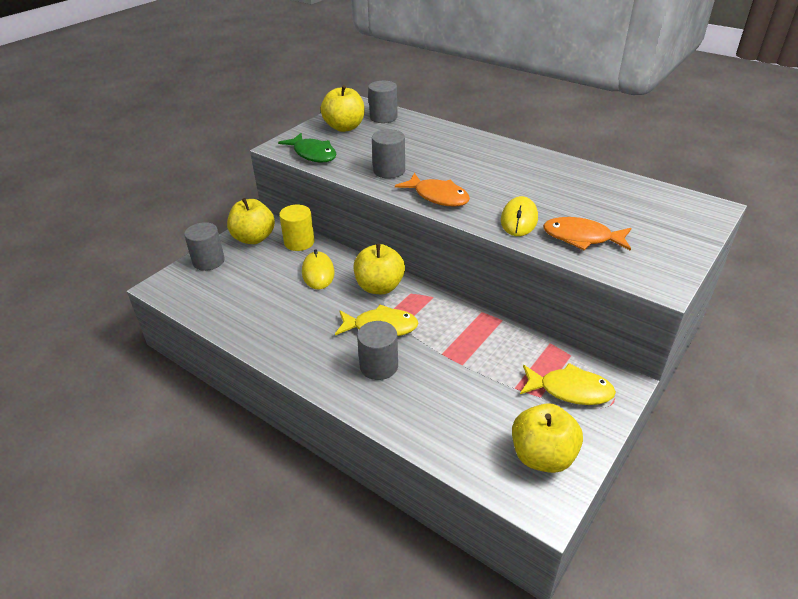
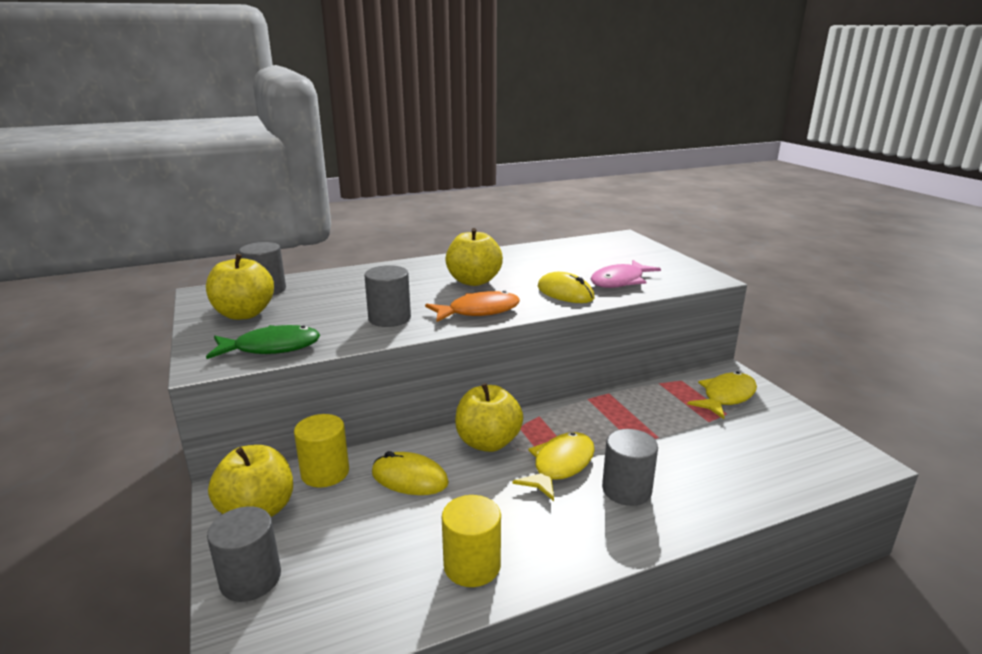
camera: 60 degrees left, 15 degrees down
yellow apple [512,403,583,473] -> yellow apple moved to [445,228,503,286]
orange fish [543,217,631,251] -> pink fish [591,260,661,288]
none -> yellow cylinder [442,495,501,587]

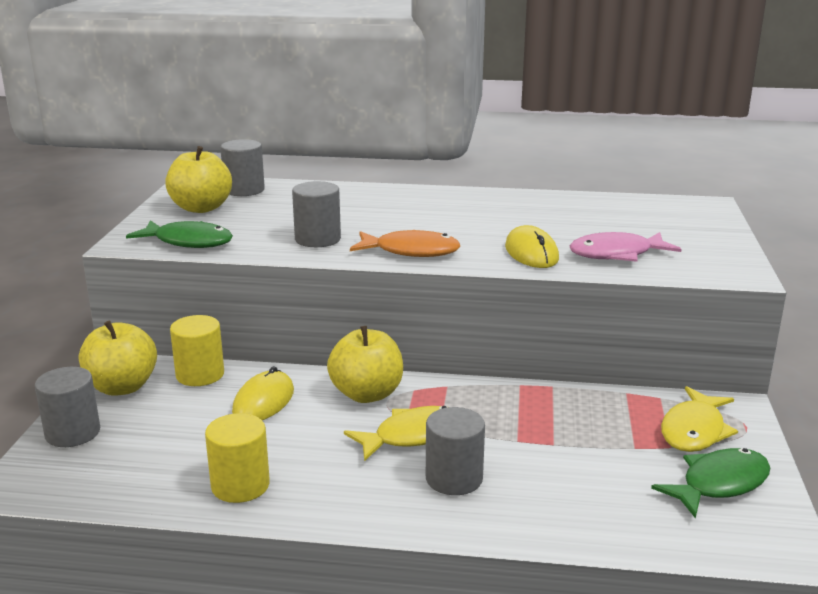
camera: 30 degrees right, 0 degrees up
yellow mouse [372,451,449,495] -> yellow mouse turned 60 degrees clockwise [232,366,294,420]
yellow apple [445,228,503,286] -> none
yellow fish [687,372,757,419] -> yellow fish turned 135 degrees clockwise [661,386,738,452]
none -> green fish [651,448,770,519]

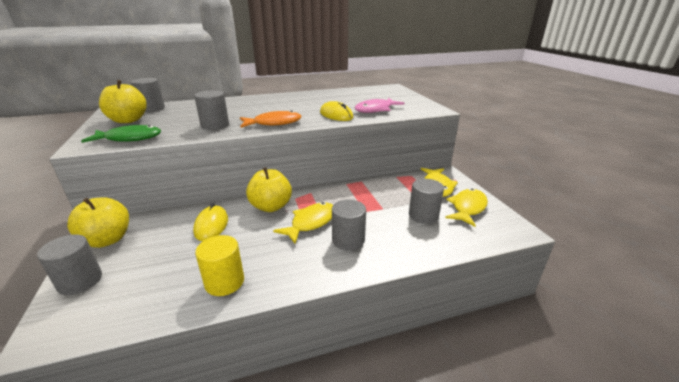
camera: 25 degrees left, 5 degrees up
yellow cylinder [170,315,224,386] -> none
green fish [651,448,770,519] -> yellow fish [445,188,488,227]
none -> grey cylinder [409,179,444,224]

